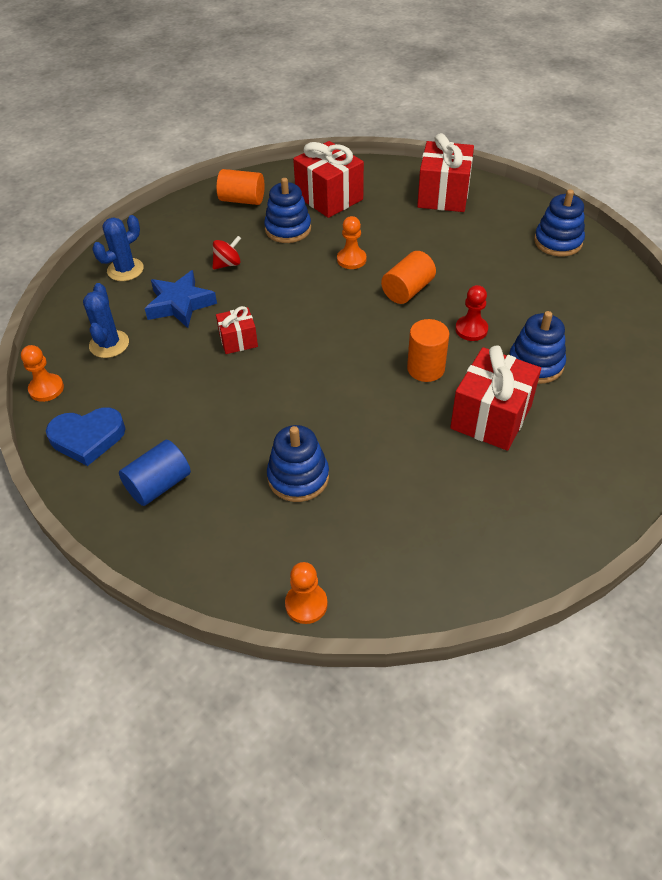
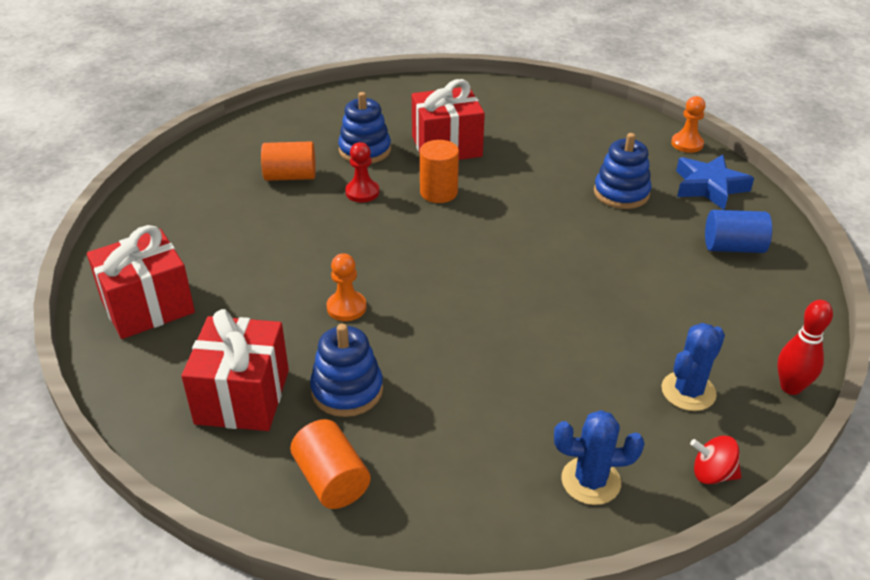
camera: 135 degrees left, 10 degrees down
orange pawn [21,345,64,402] -> red bowling pin [777,300,833,395]
blue heart [46,407,126,466] -> none
blue star [145,270,217,328] -> blue star moved to [676,155,754,210]
red spinning top [213,236,241,269] -> red spinning top moved to [690,435,741,485]
red gift [216,306,258,354] -> none
orange cylinder [381,251,436,304] -> orange cylinder moved to [261,141,316,181]
blue stacking toy [534,189,585,257] -> none

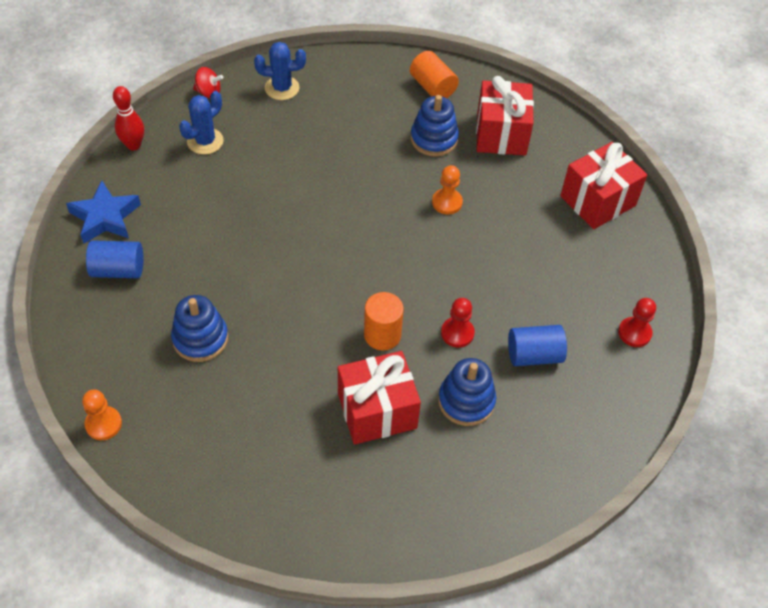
camera: 175 degrees right, 15 degrees up
orange cylinder [261,141,316,181] -> blue cylinder [508,325,567,366]
blue star [676,155,754,210] -> blue star moved to [66,181,141,244]
none -> red pawn [618,298,656,347]

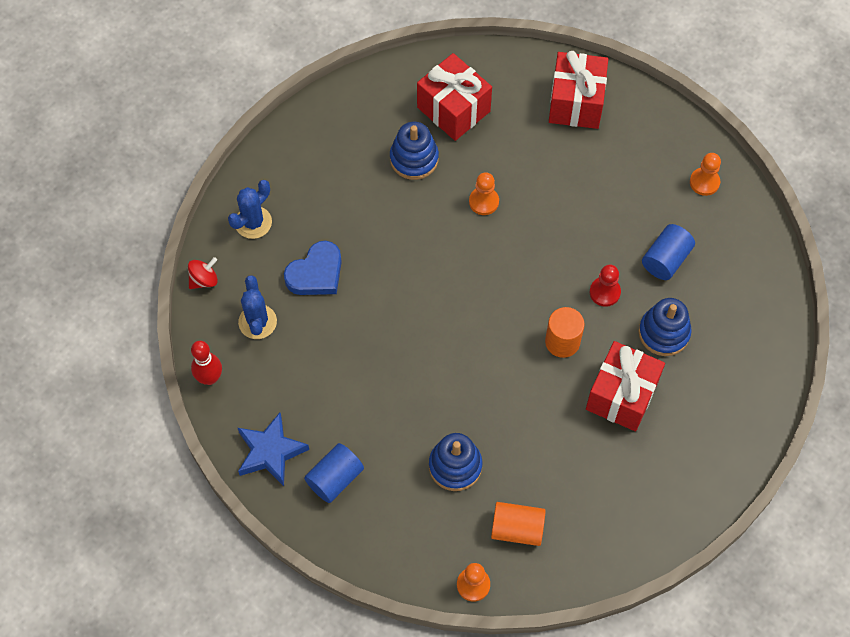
camera: 45 degrees left, 10 degrees up
orange cylinder [410,51,459,98] -> orange cylinder moved to [491,502,546,546]
red pawn [618,298,656,347] -> orange pawn [690,153,721,196]
none -> blue heart [284,241,342,295]

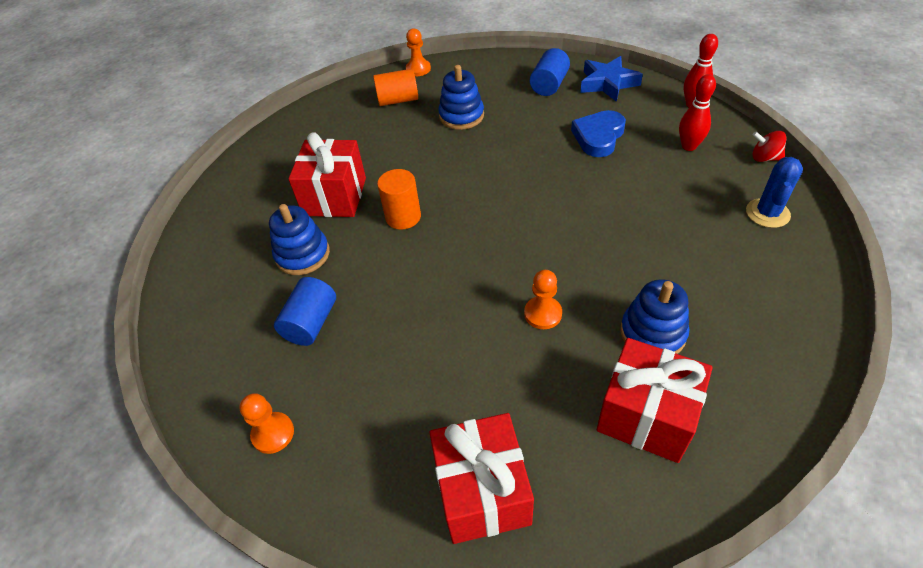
camera: 165 degrees right, 15 degrees down
red spinning top [188,257,218,289] -> red spinning top turned 75 degrees clockwise [753,131,786,162]
blue cactus [238,275,277,339] -> red bowling pin [679,74,716,151]
blue heart [284,241,342,295] -> blue heart moved to [571,110,626,157]
red pawn [590,265,621,307] -> none

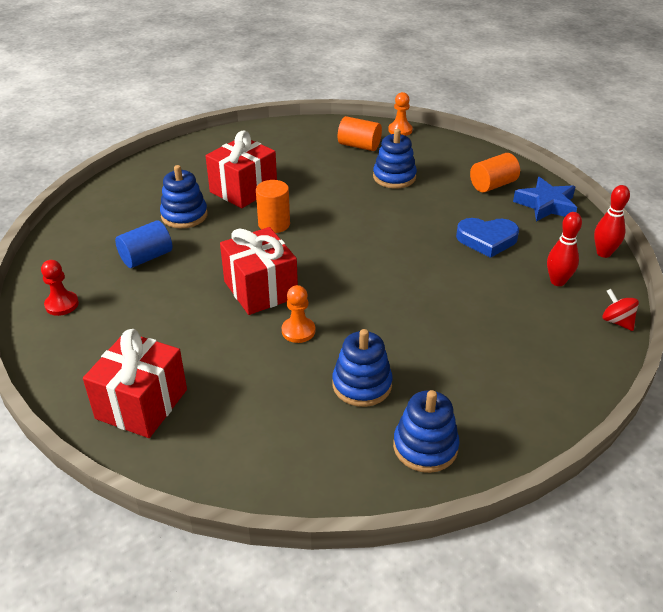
camera: 30 degrees right, 10 degrees down
orange pawn [239,393,294,454] -> red pawn [41,260,79,316]
blue cylinder [530,48,570,96] -> orange cylinder [470,153,520,192]
blue heart [571,110,626,157] -> blue heart turned 150 degrees counterclockwise [456,218,519,258]
red gift [597,338,713,463] -> red gift moved to [220,227,298,315]
blue cactus [746,157,803,228] -> none
none -> blue stacking toy [393,390,459,473]

